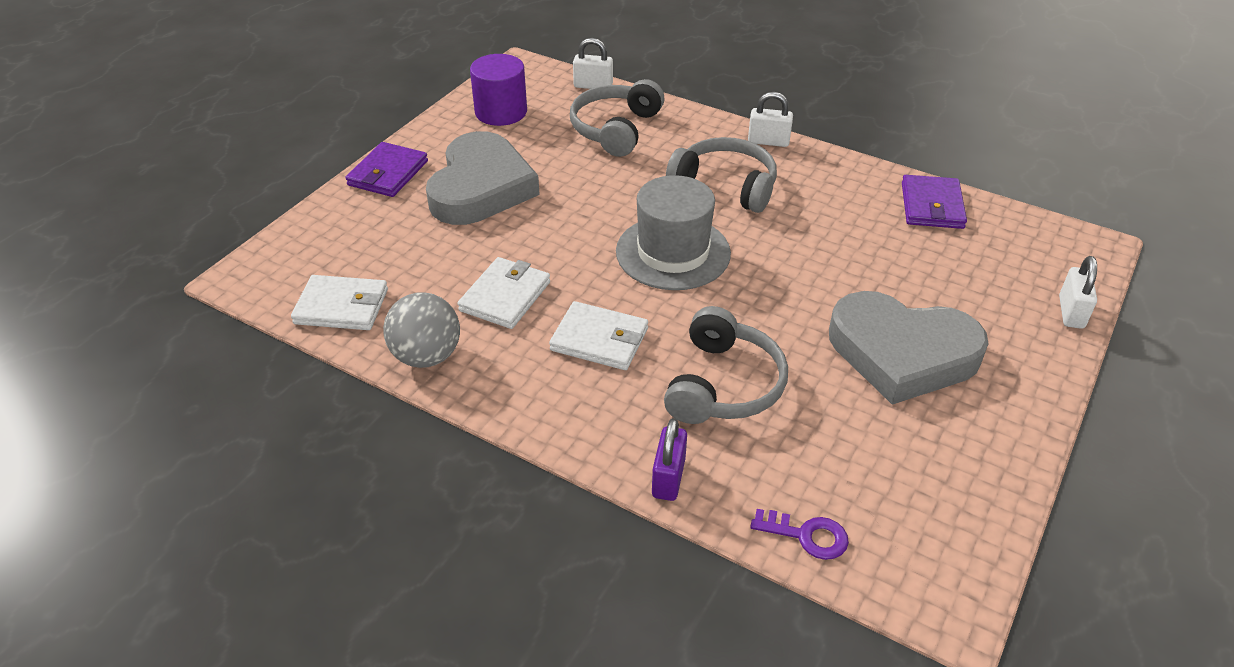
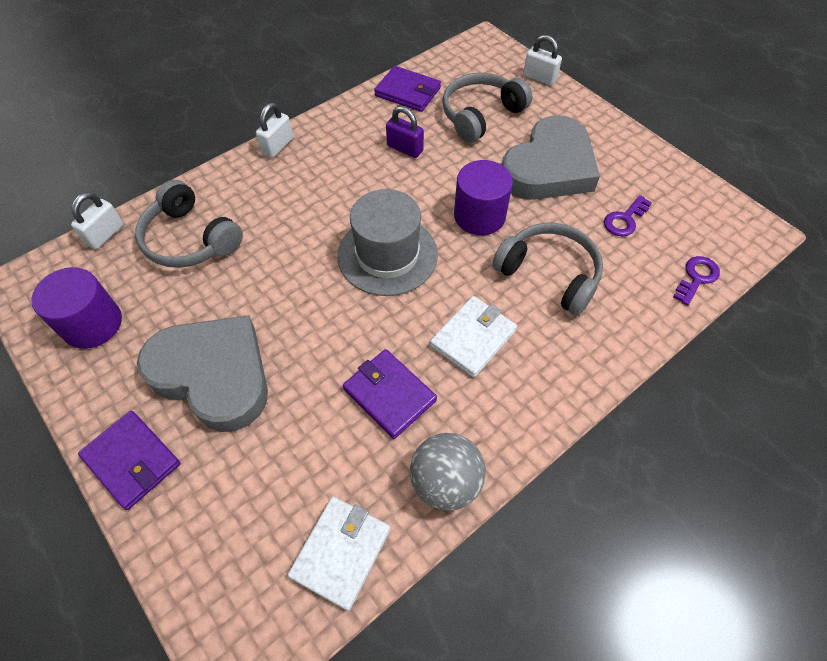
camera: 70 degrees left, 15 degrees up
white wallet [458,257,550,329] -> purple wallet [343,349,437,439]
purple padlock [652,418,687,501] -> purple padlock moved to [386,106,424,158]
grey headphones [666,137,777,213] -> grey headphones moved to [442,73,532,143]
none -> purple cylinder [454,160,513,235]
none -> purple key [604,195,652,236]

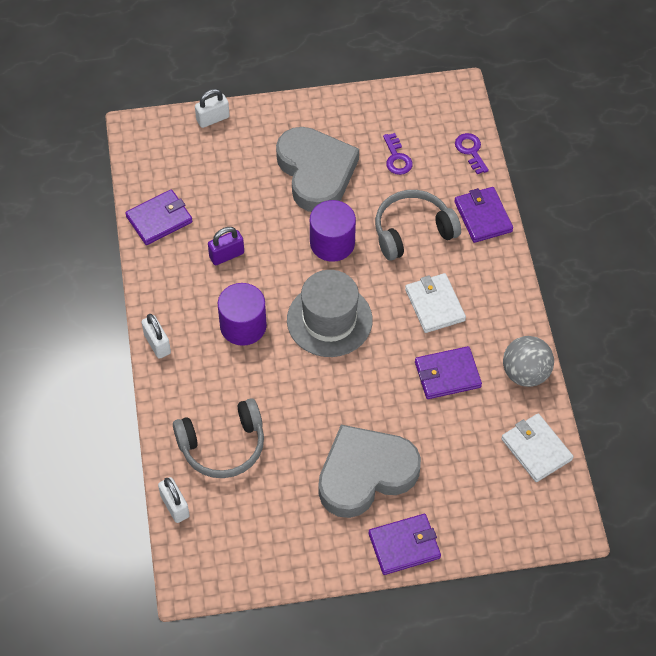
camera: 60 degrees left, 0 degrees up
purple cylinder [31,267,122,349] -> purple cylinder moved to [218,283,267,346]
grey headphones [442,73,532,143] -> none
none -> purple wallet [454,187,513,243]

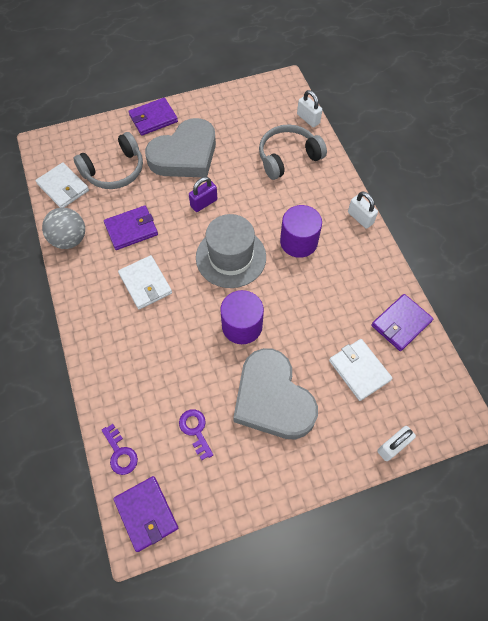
camera: 170 degrees right, 5 degrees up
purple padlock [208,227,244,265] -> purple padlock moved to [189,177,217,212]
grey headphones [375,190,461,261] -> grey headphones moved to [73,132,143,189]
purple wallet [454,187,513,243] -> purple wallet moved to [113,476,178,552]
none -> white wallet [329,339,393,401]

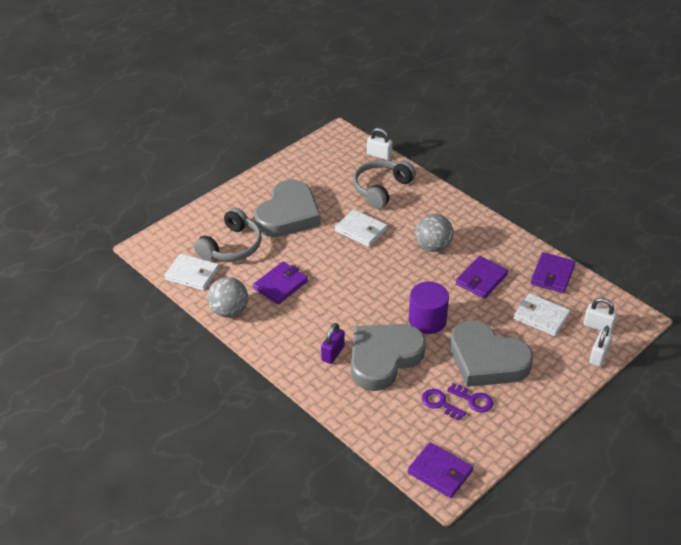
camera: 25 degrees left, 20 degrees down
purple key [102,424,138,475] -> purple key moved to [447,383,493,413]
white wallet [118,255,172,309] -> white wallet moved to [335,209,387,247]
purple wallet [128,98,178,136] -> purple wallet moved to [456,256,508,299]
purple padlock [189,177,217,212] -> purple padlock moved to [321,323,345,364]
grey hat [196,214,266,288] -> none
purple cylinder [280,205,322,258] -> grey ball [415,214,453,252]
white padlock [348,191,378,229] -> white padlock moved to [584,298,617,333]
none -> grey heart [351,324,426,391]

